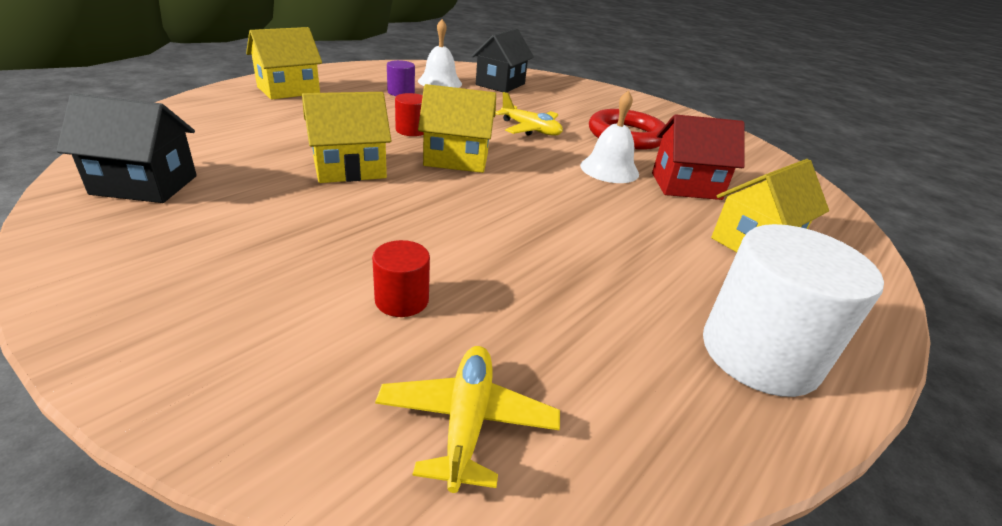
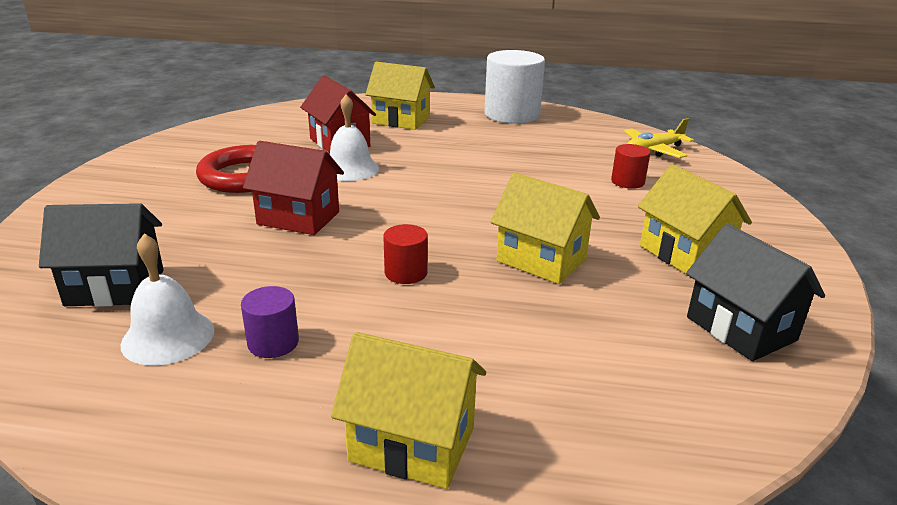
camera: 120 degrees left, 5 degrees down
yellow house [418,84,496,173] -> yellow house moved to [638,164,752,274]
yellow plane [496,92,563,136] -> red house [243,141,344,235]

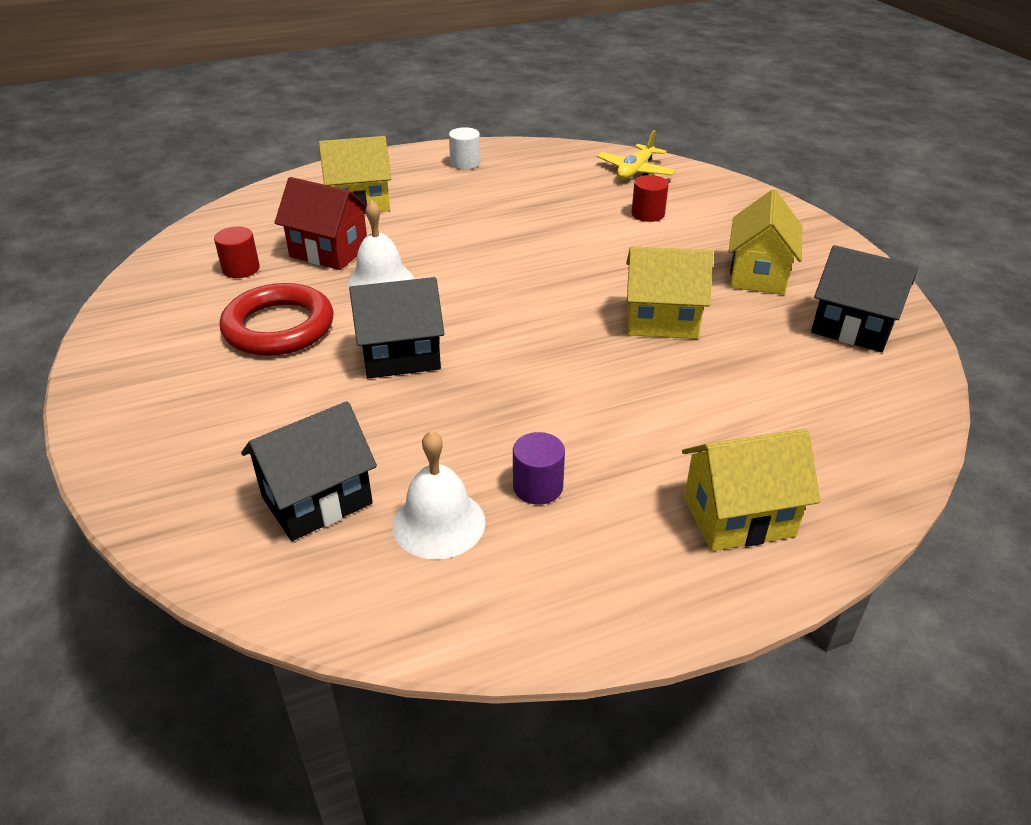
camera: 30 degrees left, 10 degrees up
red house [243,141,344,235] -> black house [349,277,444,379]
red cylinder [383,224,428,284] -> red cylinder moved to [214,226,260,278]
white cylinder [484,50,545,124] -> white cylinder [449,127,480,169], size x0.48
yellow house [638,164,752,274] -> yellow house turned 75 degrees clockwise [729,189,802,295]

